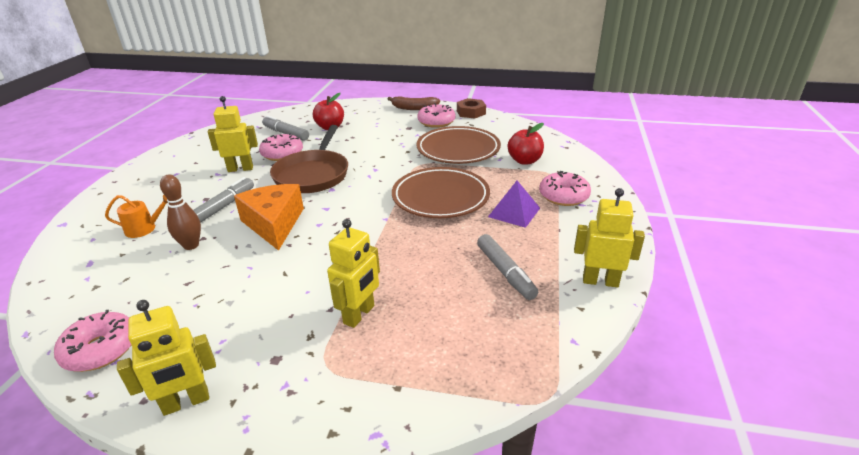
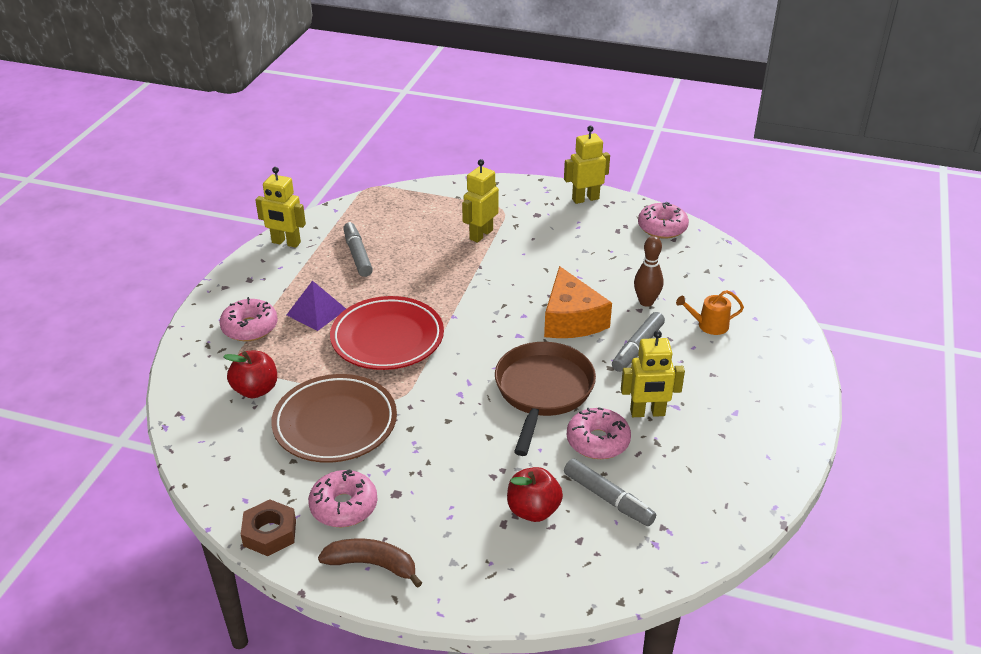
camera: 175 degrees left, 5 degrees up
brown plate [392,167,490,218] -> red plate [330,296,444,370]

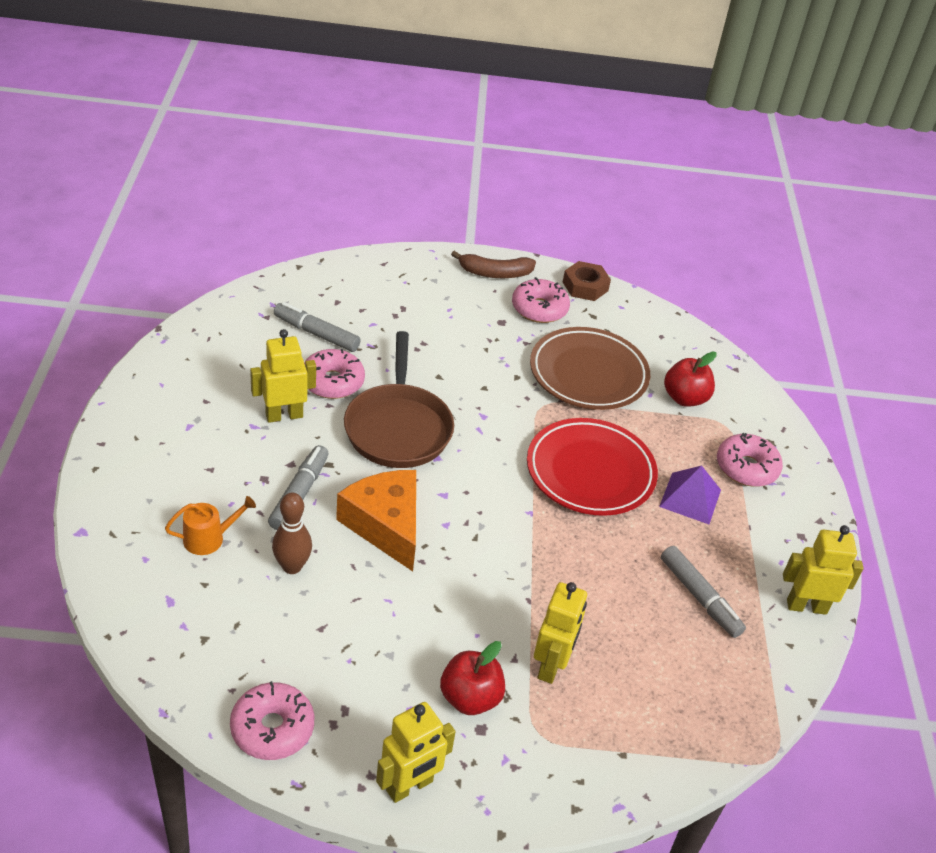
camera: 160 degrees right, 5 degrees up
red apple [507,467,563,522] -> red apple moved to [440,641,505,715]

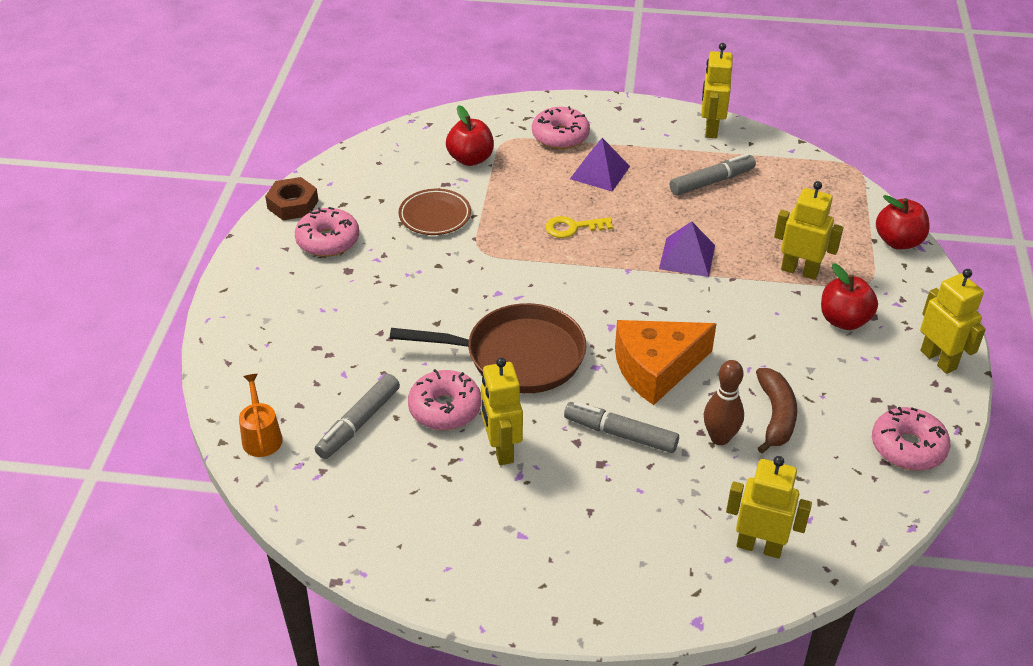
camera: 80 degrees left, 0 degrees up
orange watering can [165,496,256,555] -> orange watering can moved to [239,374,283,457]
brown banana [451,251,536,278] -> brown banana moved to [756,368,797,453]
red plate [527,418,658,516] -> yellow key [545,216,613,238]
brown plate [530,327,650,410] -> brown plate [398,189,471,235], size x0.59
none -> purple pyramid [659,221,715,277]
none -> yellow robot [726,456,812,559]
none -> red apple [876,195,930,249]

